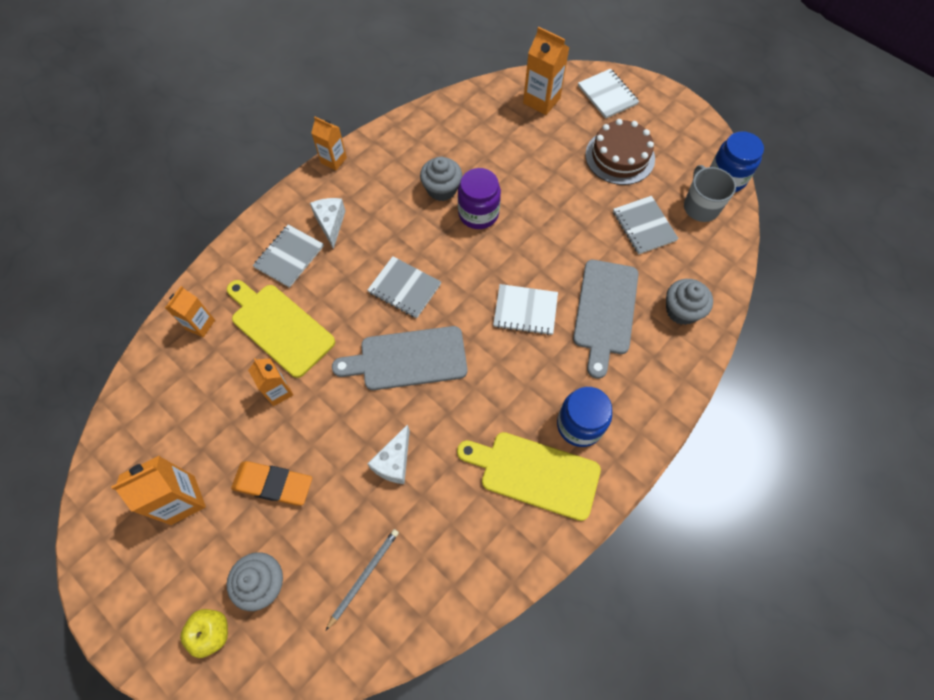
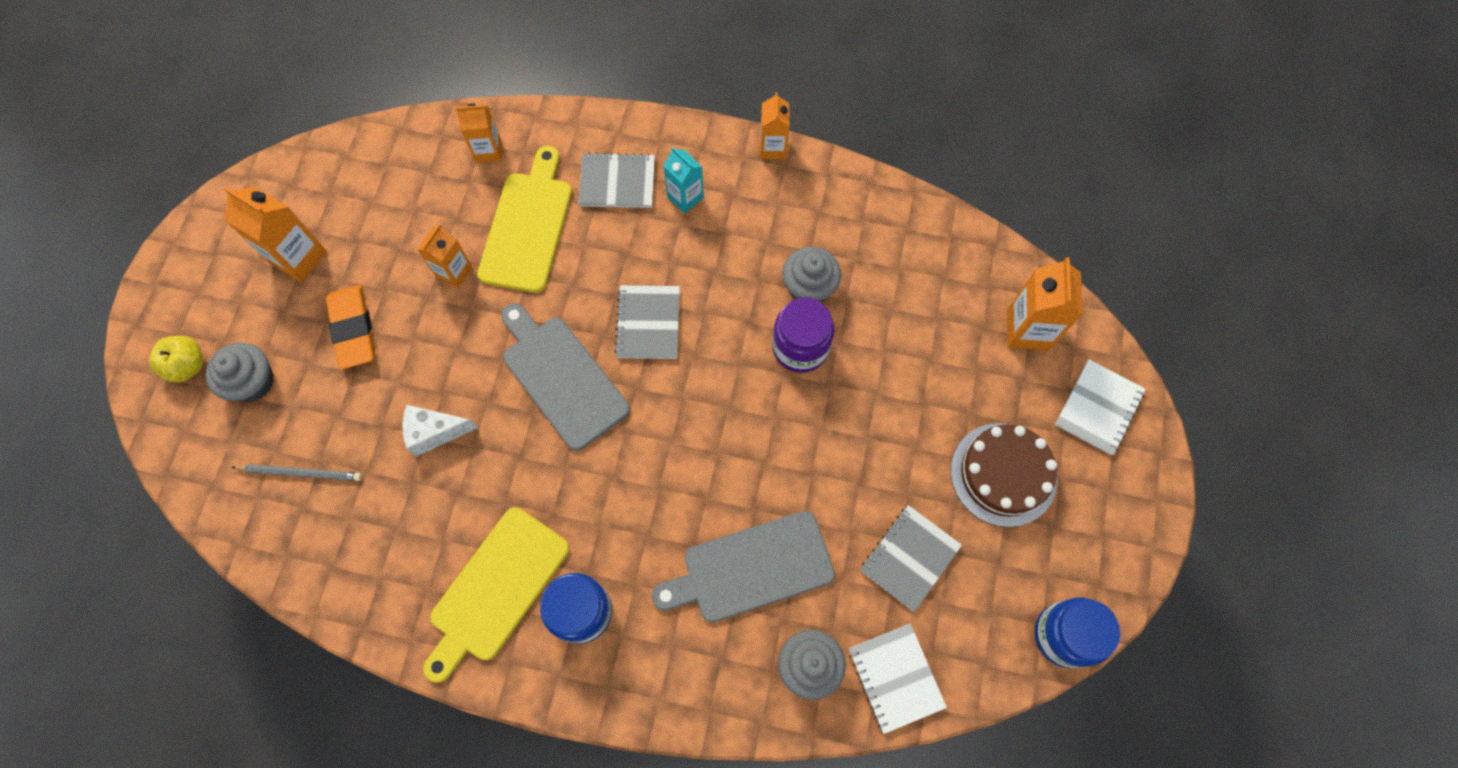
camera: 60 degrees right, 5 degrees up
white cheese [310,198,345,249] -> turquoise carton [663,147,704,214]
yellow cutting board [457,432,601,521] -> yellow cutting board turned 135 degrees counterclockwise [423,507,570,682]
white notebook [493,284,558,335] -> white notebook moved to [849,624,947,734]
grey mug [684,165,736,222] -> none

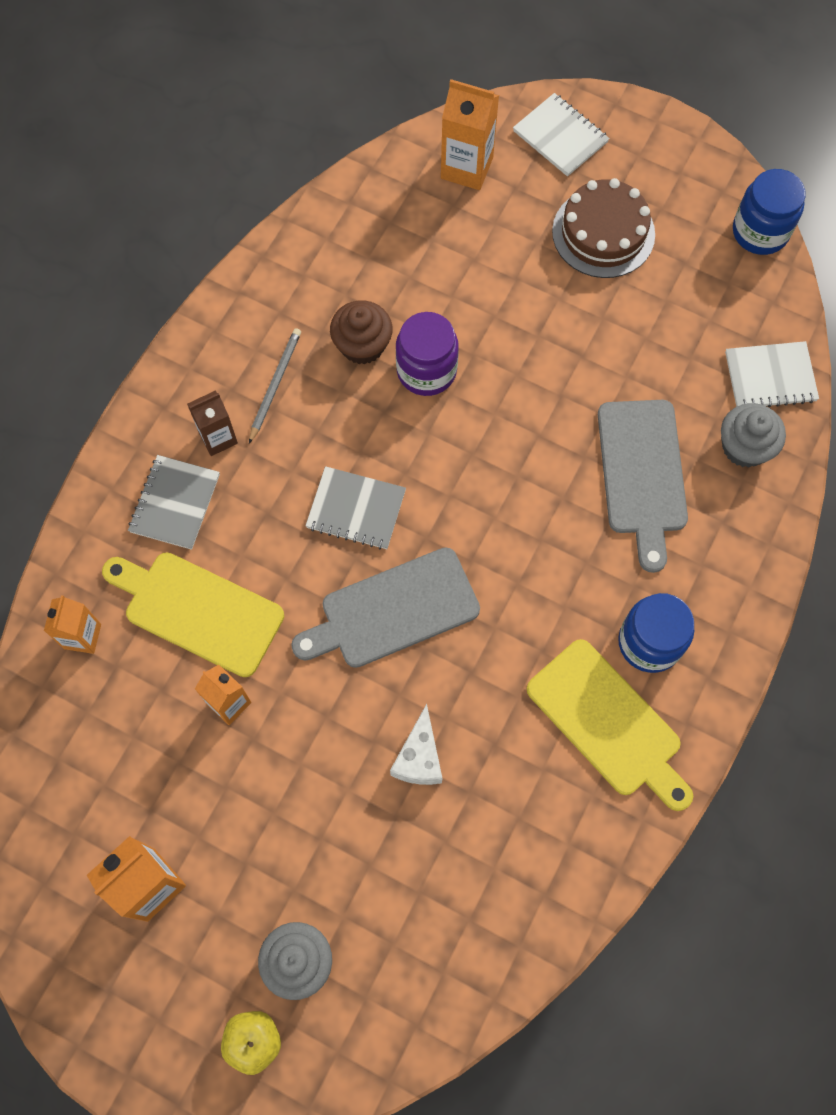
camera: 75 degrees left, 0 degrees up
grey pencil [231,464,362,481] -> grey pencil moved to [249,328,301,443]
orange eraser [326,285,376,370] -> none
turquoise carton [663,147,704,214] -> brown carton [187,391,238,456]
orange carton [760,92,790,159] -> none
grey cupcake [782,247,841,302] -> brown cupcake [330,300,393,364]
grey notebook [861,505,962,612] -> none

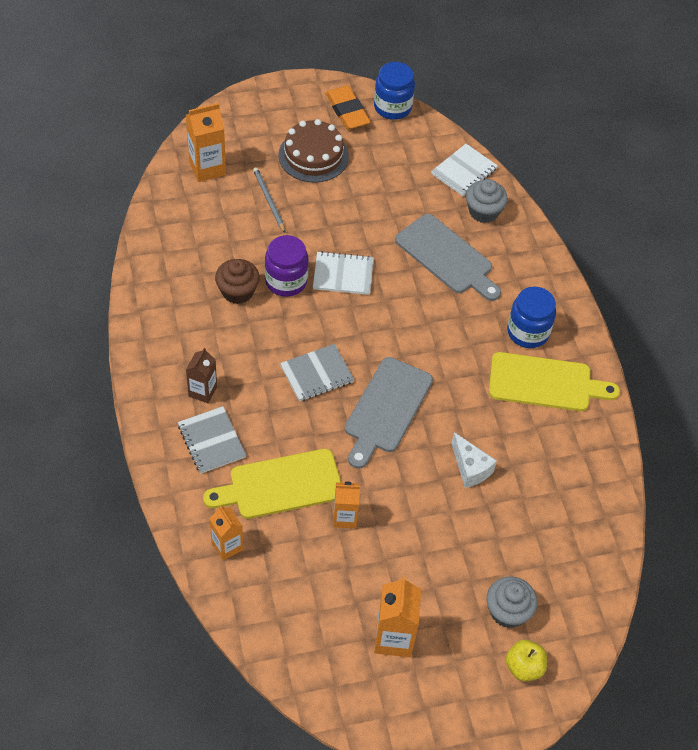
camera: 45 degrees left, 15 degrees down
grey pencil [249,328,301,443] -> grey pencil moved to [253,167,285,233]
white notebook [513,93,610,177] -> white notebook moved to [313,251,374,295]
none -> orange eraser [326,86,371,130]

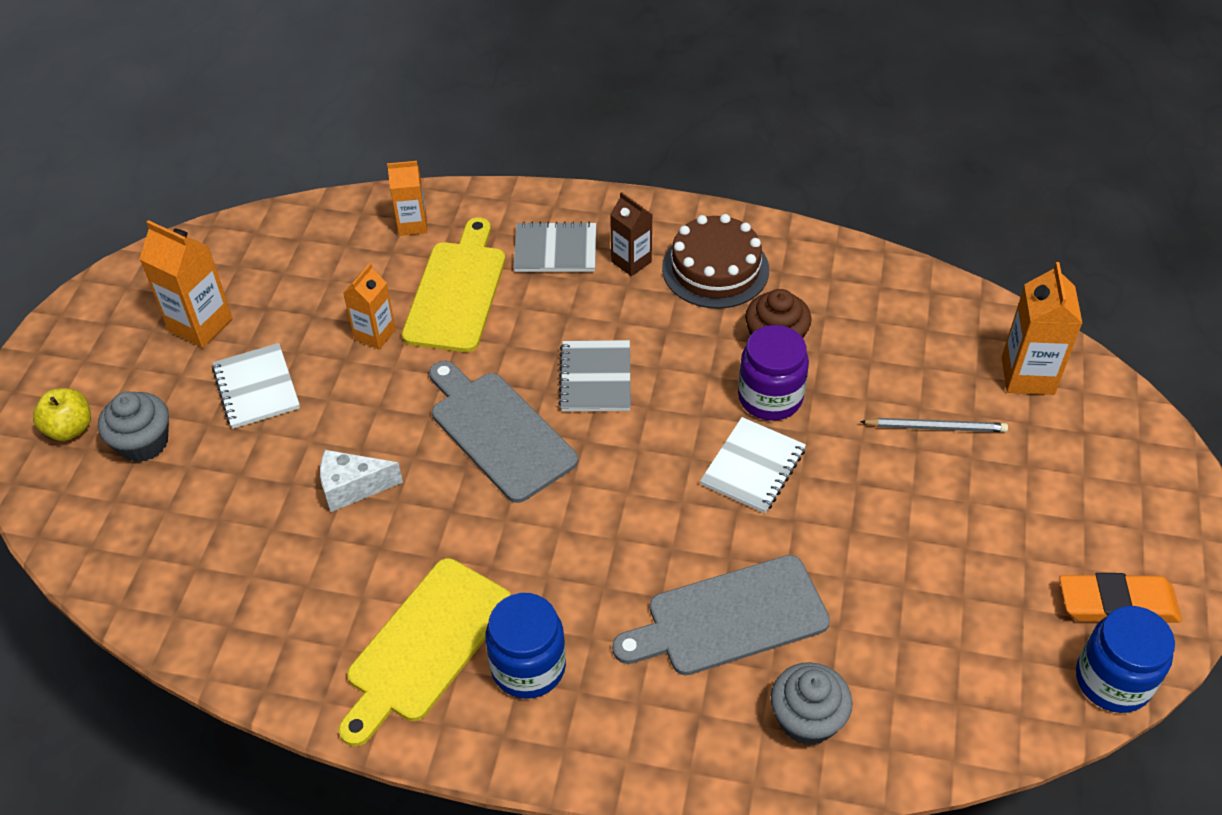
camera: 120 degrees right, 5 degrees down
brown cake [278,119,349,183] -> brown cake moved to [662,214,769,309]
white notebook [431,144,498,196] -> white notebook moved to [212,343,300,429]

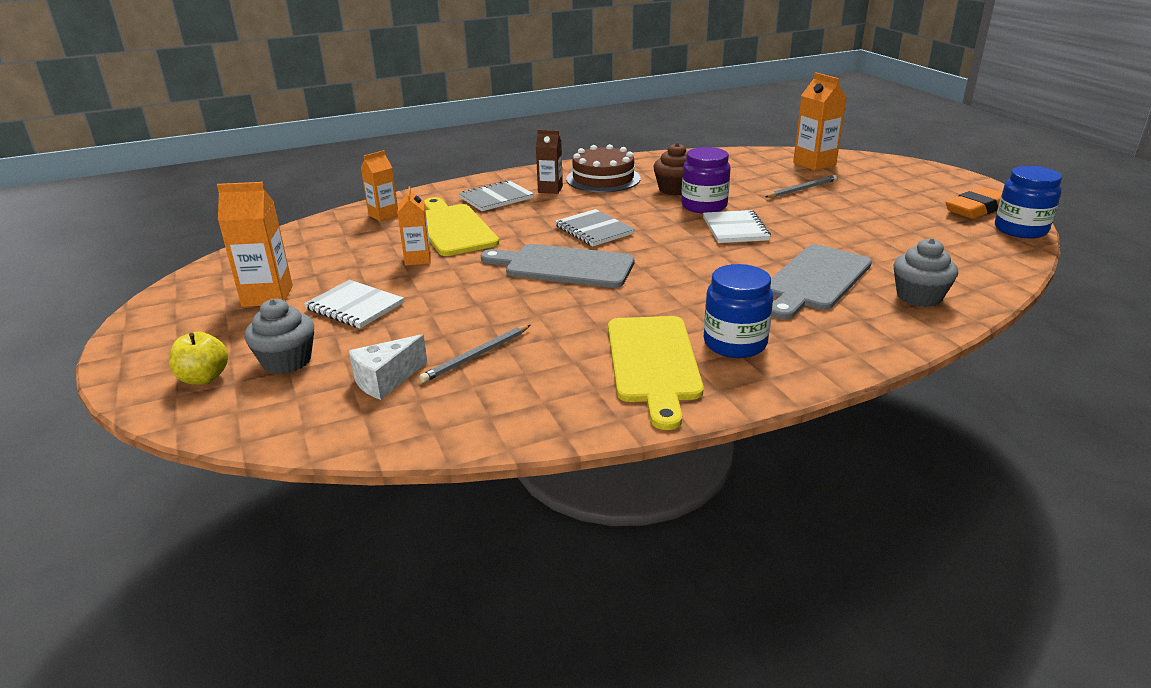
camera: 35 degrees left, 20 degrees down
white cheese [320,450,403,512] -> white cheese moved to [349,334,427,400]
none -> grey pencil [419,325,531,383]

